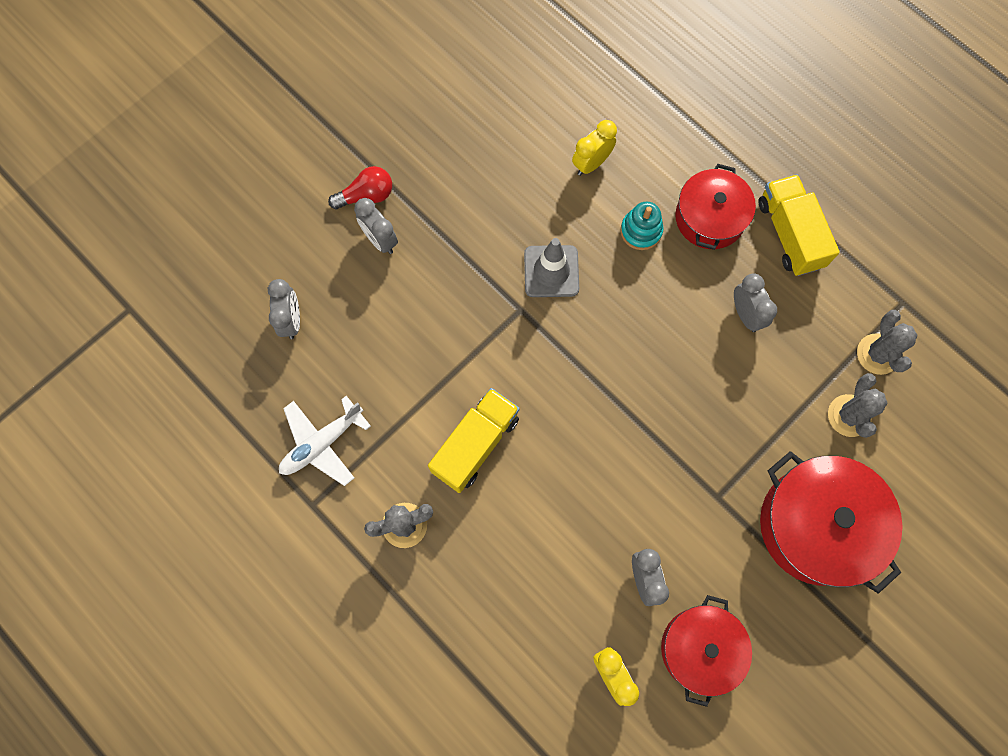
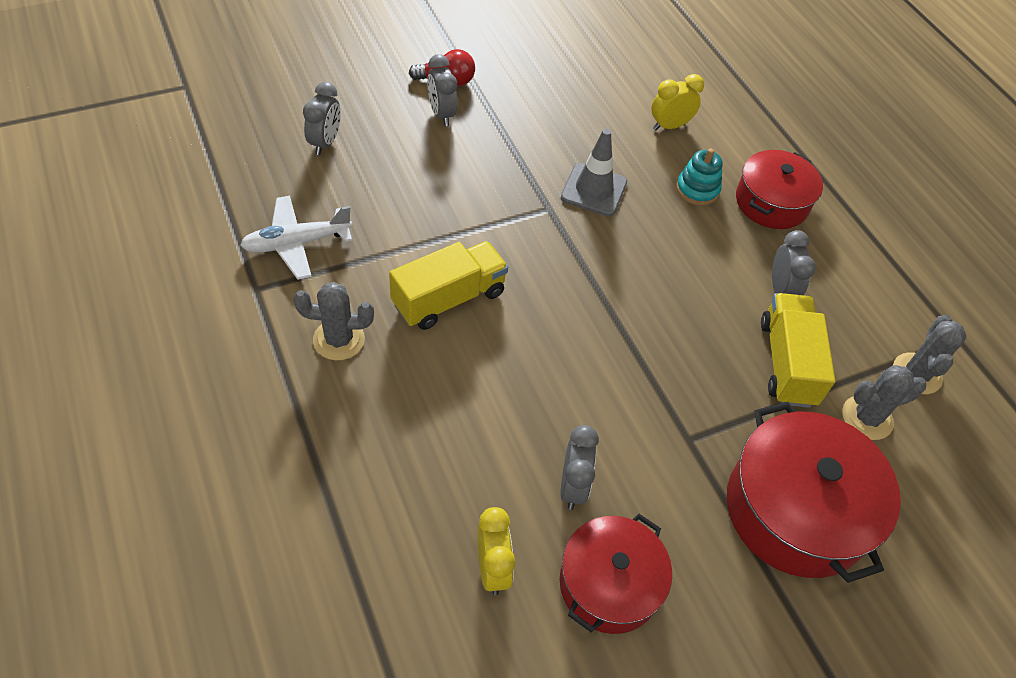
camera: 15 degrees right, 20 degrees down
yellow truck [759,174,840,276] -> yellow truck moved to [761,293,835,408]
grey cactus [828,373,888,438] -> grey cactus turned 45 degrees clockwise [842,365,926,440]

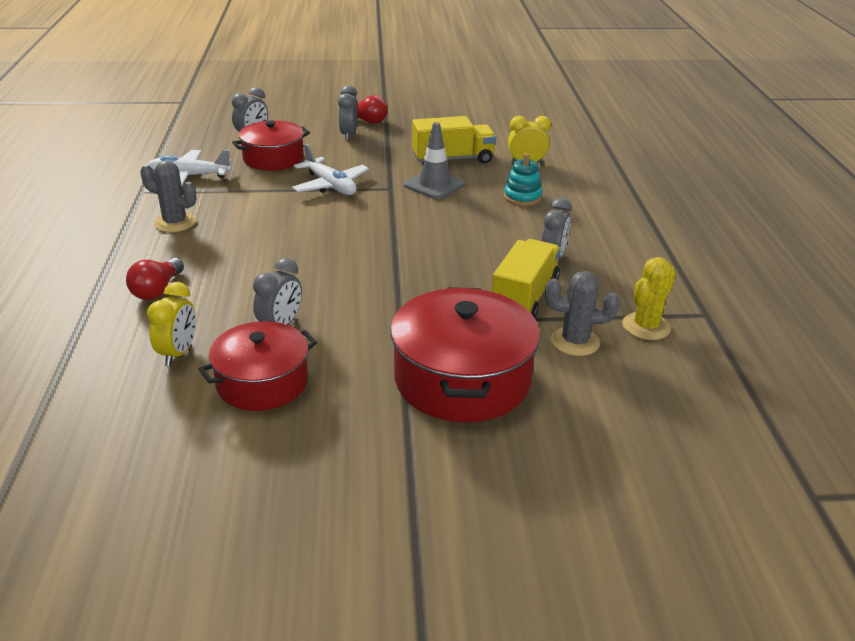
camera: 25 degrees right, 20 degrees down
yellow truck [389,241,508,330] -> yellow truck moved to [412,116,496,164]
red pot [736,150,823,229] -> red pot moved to [232,121,310,171]
grey cactus [893,315,966,394] -> yellow cactus [622,257,676,340]
none -> red light bulb [126,258,184,300]
none -> white plane [292,144,369,195]

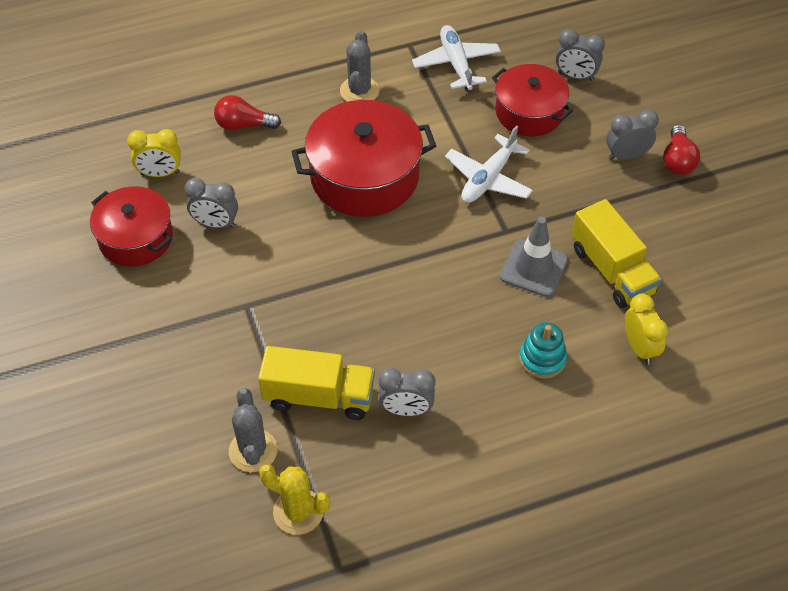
camera: 75 degrees right, 20 degrees up
red pot [390,287,540,422] -> red pot moved to [291,100,436,217]

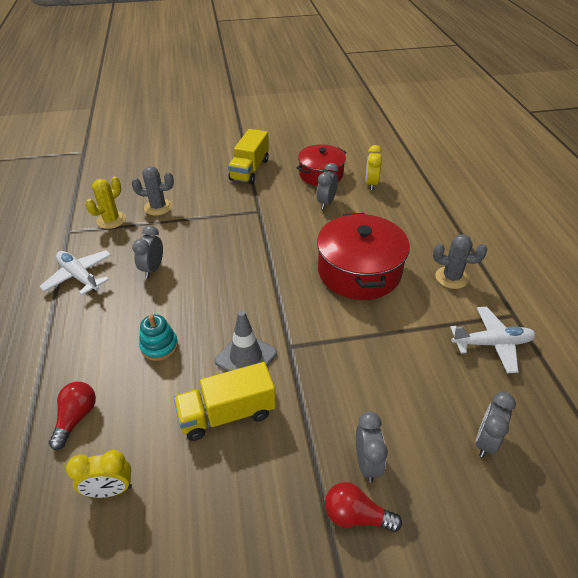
camera: 100 degrees right, 10 degrees down
red light bulb [214,95,281,131] -> red light bulb moved to [49,382,96,450]
yellow truck [258,346,375,420] -> yellow truck moved to [228,129,269,184]
white plane [445,125,533,203] -> white plane moved to [39,250,111,295]
red pot [492,64,573,136] -> none
yellow clock [625,294,668,365] -> yellow clock moved to [66,450,132,498]

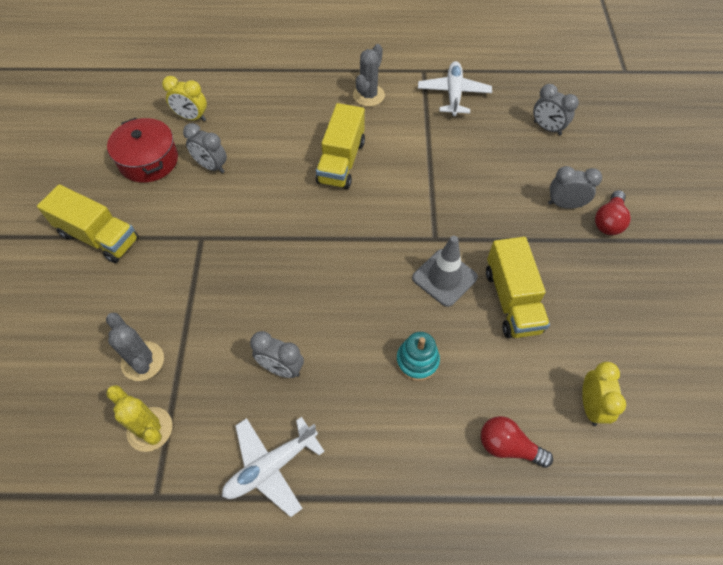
camera: 80 degrees left, 15 degrees up
grey cactus [132,166,174,216] -> grey cactus turned 45 degrees counterclockwise [106,313,164,381]
red pot [317,213,410,300] -> yellow truck [316,103,365,189]

